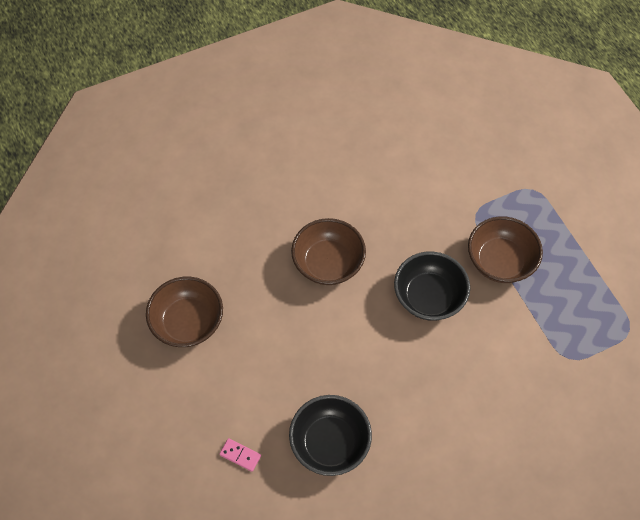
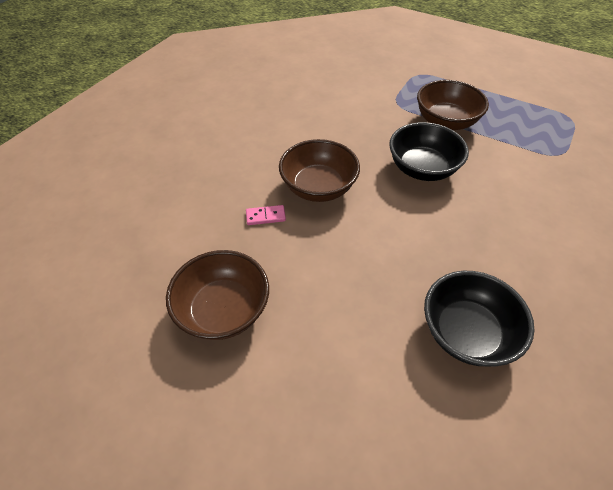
camera: 35 degrees left, 10 degrees down
pink domino [219,438,261,472] -> pink domino moved to [246,205,286,225]

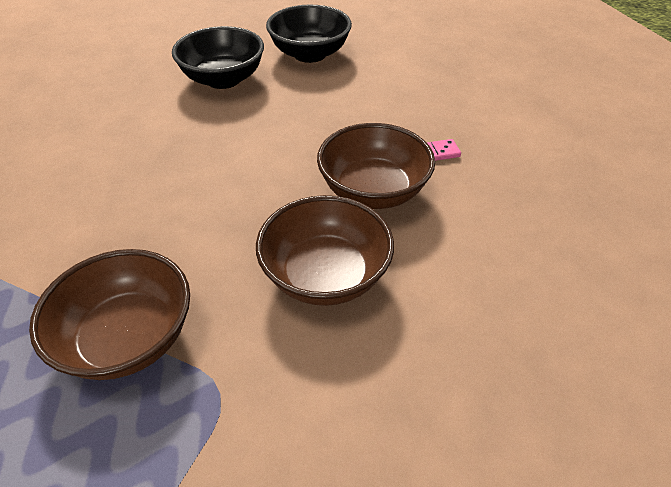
camera: 175 degrees right, 5 degrees down
brown bowl [166,250,269,340] -> brown bowl moved to [256,195,394,306]
black bowl [389,122,469,181] -> black bowl moved to [266,5,352,63]

